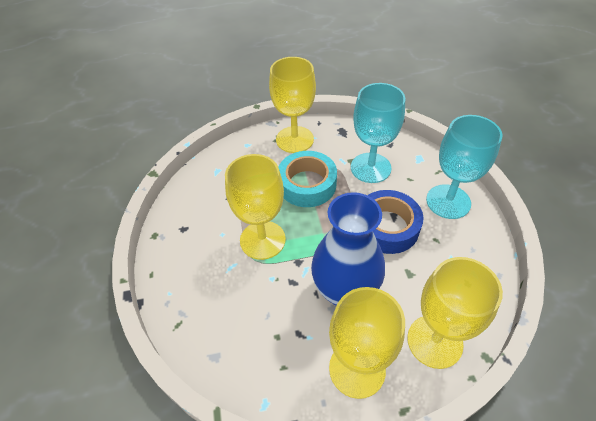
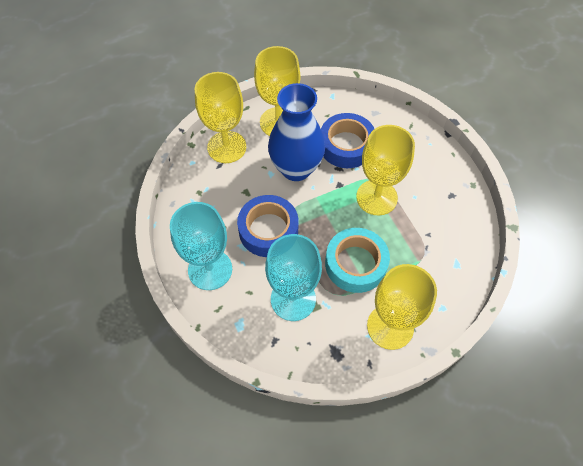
camera: 165 degrees right, 10 degrees up
none -> blue tape [321,113,374,168]

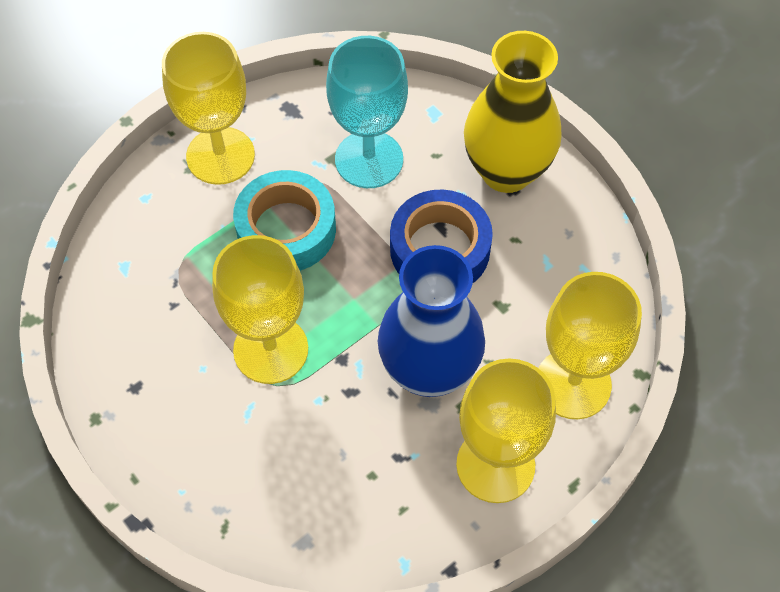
camera: 165 degrees right, 0 degrees up
turquoise goblet [170,202,232,290] -> yellow vase [464,31,562,193]
blue tape [321,113,374,168] -> none

